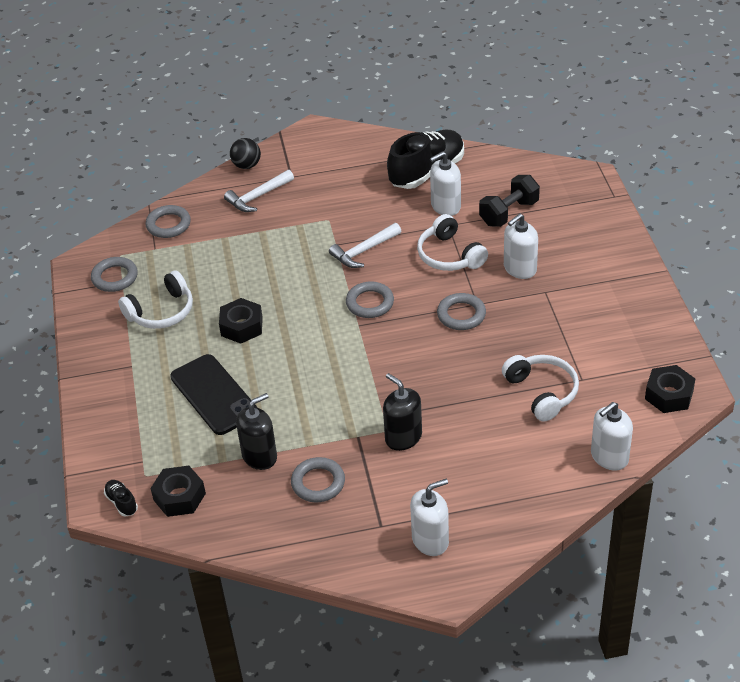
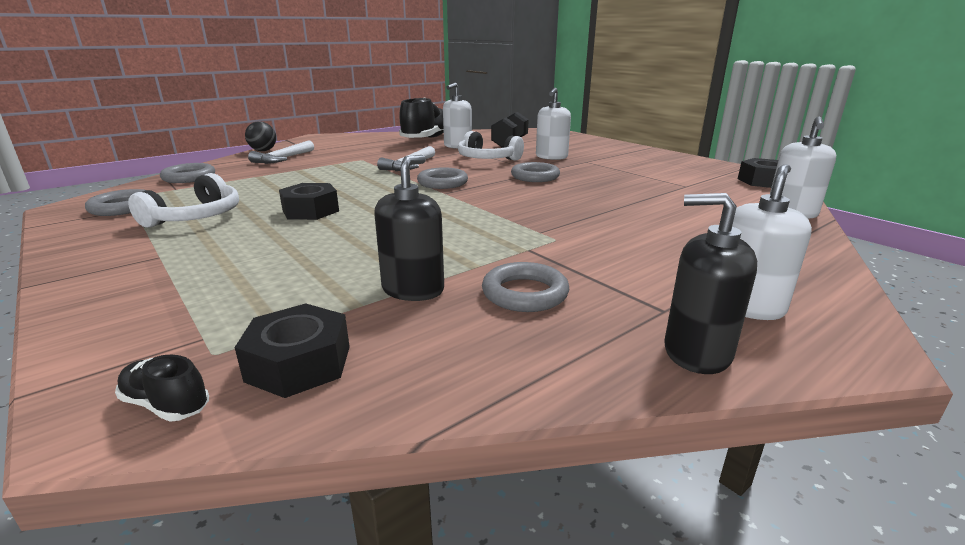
camera: 30 degrees left, 20 degrees down
black phone [170,354,257,435] -> none
black soap dispenser [383,373,422,451] -> black soap dispenser moved to [664,193,757,374]
white headphones [502,355,579,422] -> none

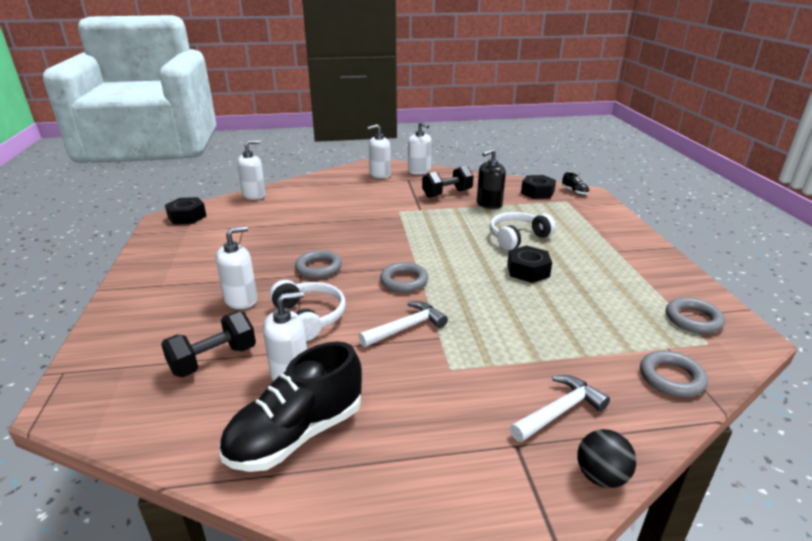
camera: 150 degrees left, 5 degrees up
white headphones [128,173,239,228] -> white headphones moved to [490,212,556,250]
grey ring [482,262,569,312] -> black dumbbell [422,166,474,198]
black soap dispenser [664,193,757,374] -> white soap dispenser [408,121,432,175]

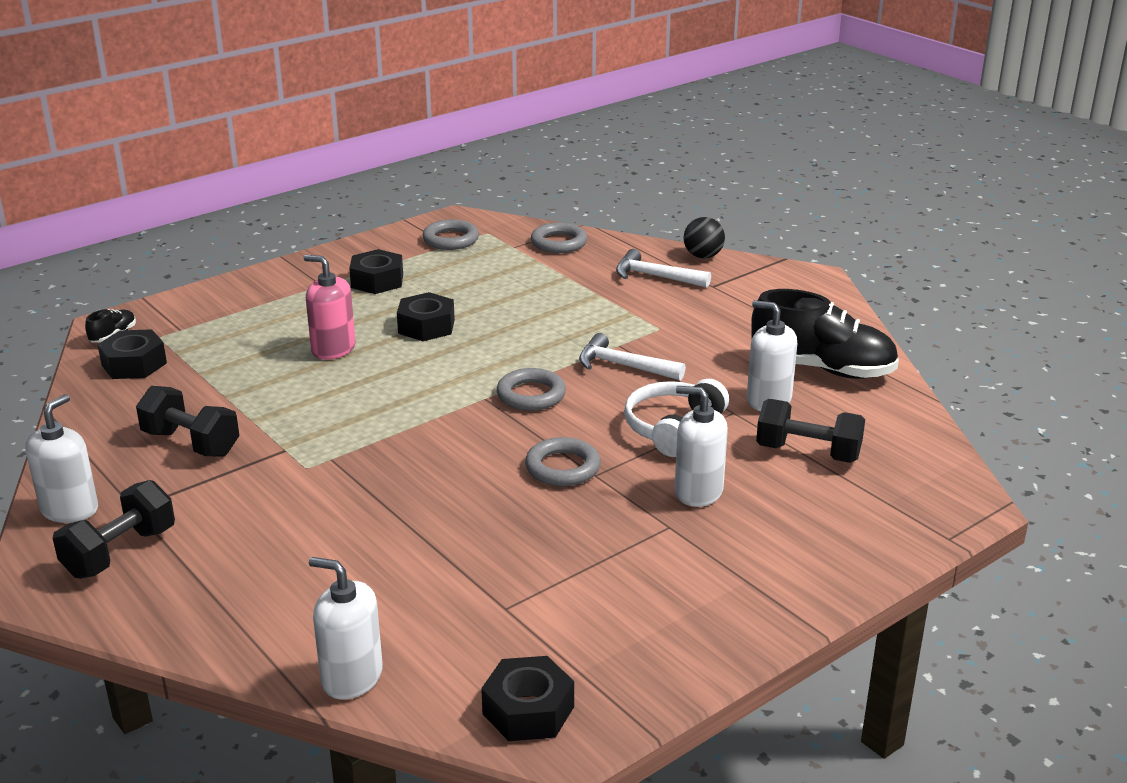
camera: 120 degrees left, 0 degrees up
white soap dispenser [367,124,391,179] -> black dumbbell [53,480,175,579]
black soap dispenser [477,149,506,209] -> none
white headphones [490,212,556,250] -> pink soap dispenser [304,255,356,360]
none -> black nut [349,249,403,294]

